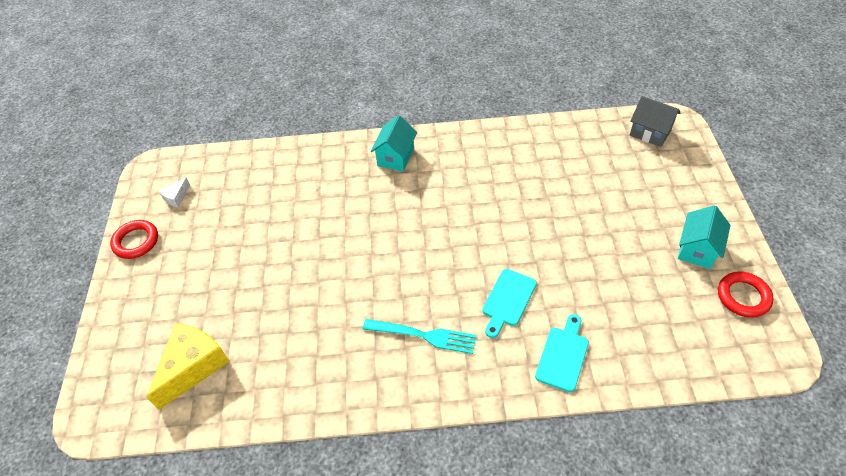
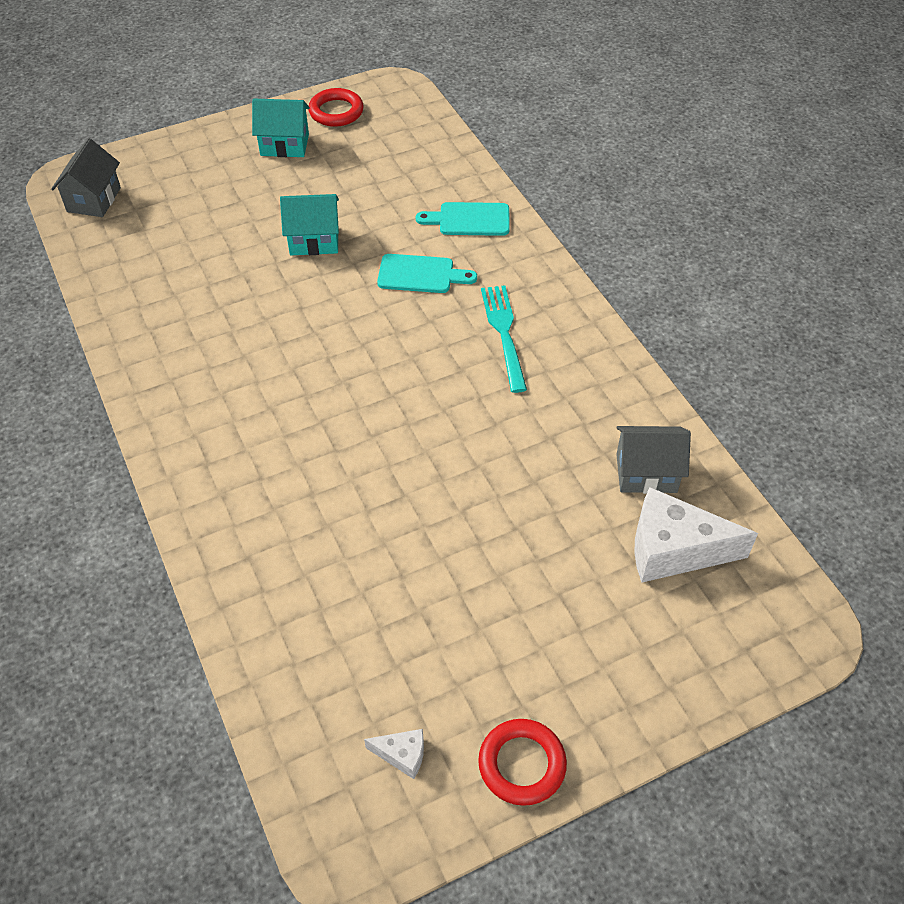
camera: 115 degrees left, 0 degrees up
yellow cheese [146,323,230,410] -> white cheese [634,487,758,583]
turquoise house [371,115,417,171] -> turquoise house moved to [280,194,339,255]
none -> grey house [616,426,691,494]

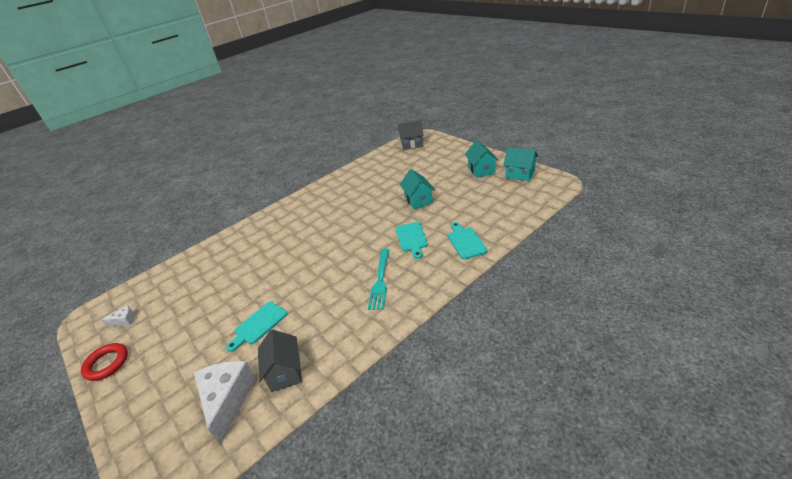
camera: 80 degrees right, 15 degrees down
red ring [308,88,364,127] -> turquoise house [503,147,538,181]
white cheese [364,729,424,779] -> white cheese turned 105 degrees counterclockwise [101,305,134,327]
turquoise fork [481,285,527,393] -> turquoise fork turned 120 degrees clockwise [368,248,390,310]
none -> turquoise cutting board [226,302,287,352]

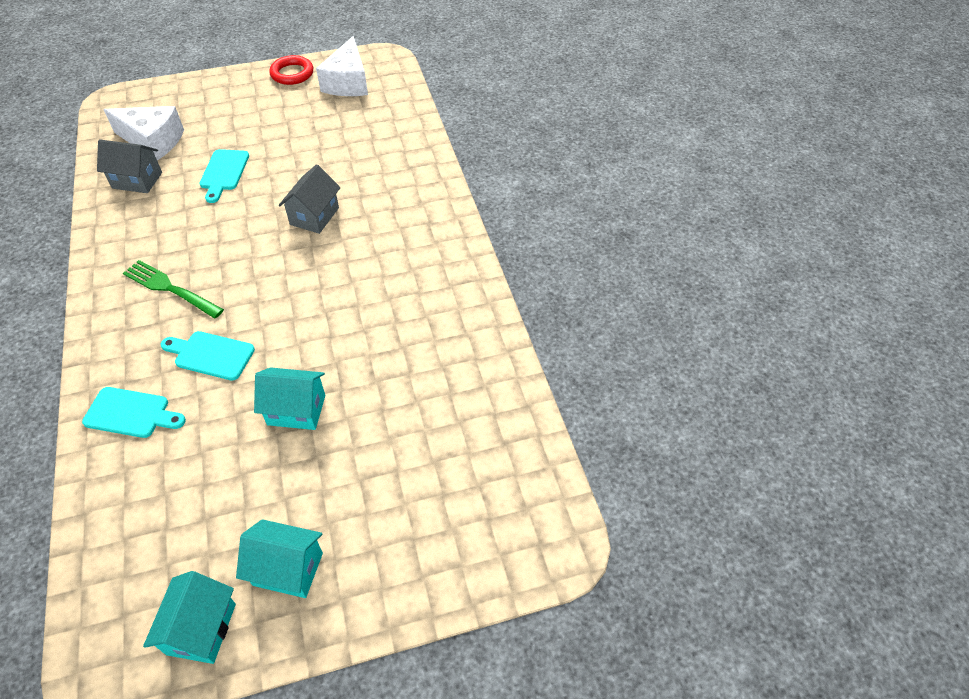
camera: 110 degrees right, 15 degrees up
white cheese [101,305,134,327] -> white cheese [316,36,368,96], size x2.18
turquoise cutting board [226,302,287,352] -> turquoise cutting board turned 150 degrees counterclockwise [199,149,249,203]
turquoise fork [368,248,390,310] -> green fork [123,260,224,319]
grey house [398,120,424,150] -> grey house moved to [279,164,341,234]
turquoise house [503,147,538,181] -> turquoise house turned 45 degrees counterclockwise [143,571,236,664]

